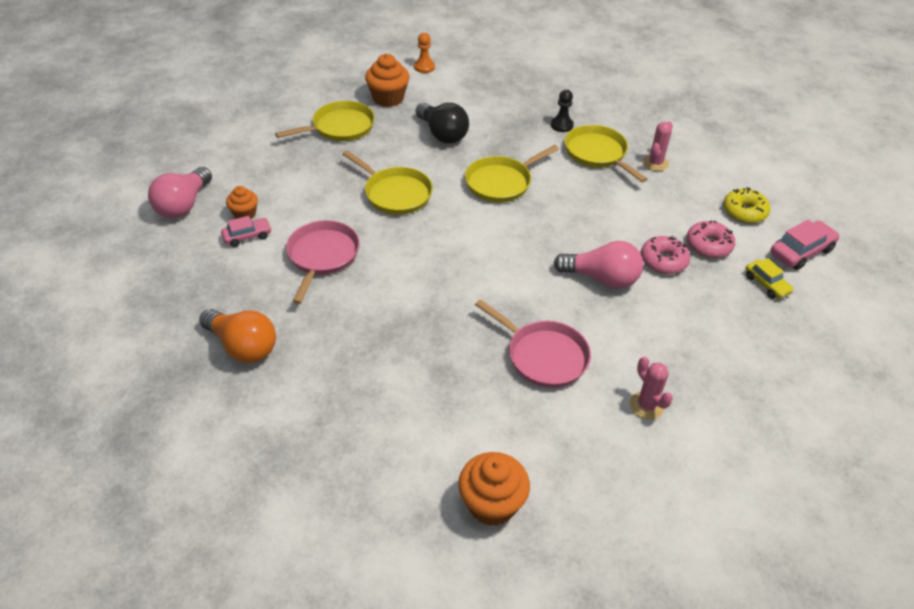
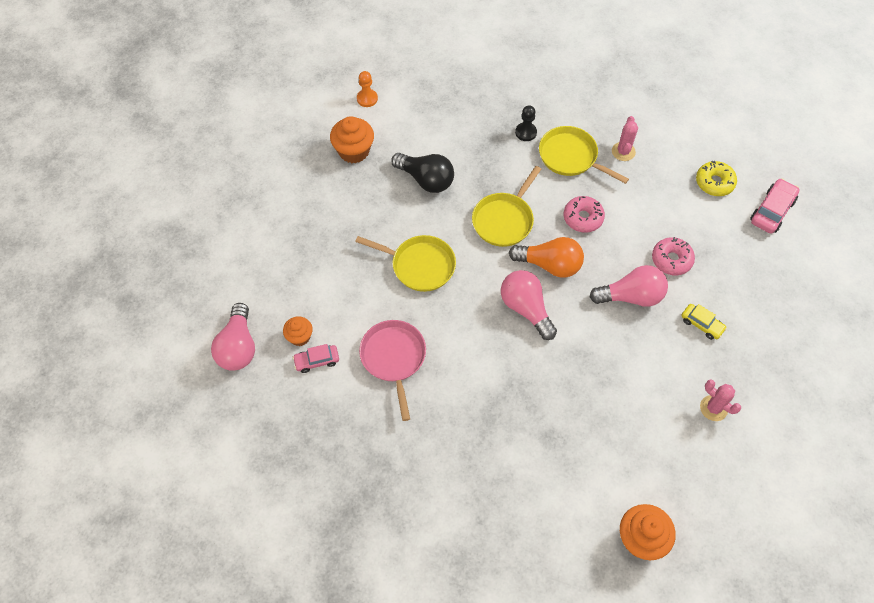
camera: 20 degrees left, 15 degrees up
orange light bulb [199,309,276,363] -> orange light bulb moved to [509,237,584,278]
pink car [221,216,272,247] -> pink car turned 150 degrees counterclockwise [293,344,339,373]
yellow pan [275,101,375,141] -> none
pink pan [475,299,591,388] -> none
pink donut [687,221,735,258] -> pink donut moved to [564,196,605,233]
yellow car [745,258,794,299] -> yellow car moved to [681,304,727,340]
none -> pink light bulb [501,270,557,340]

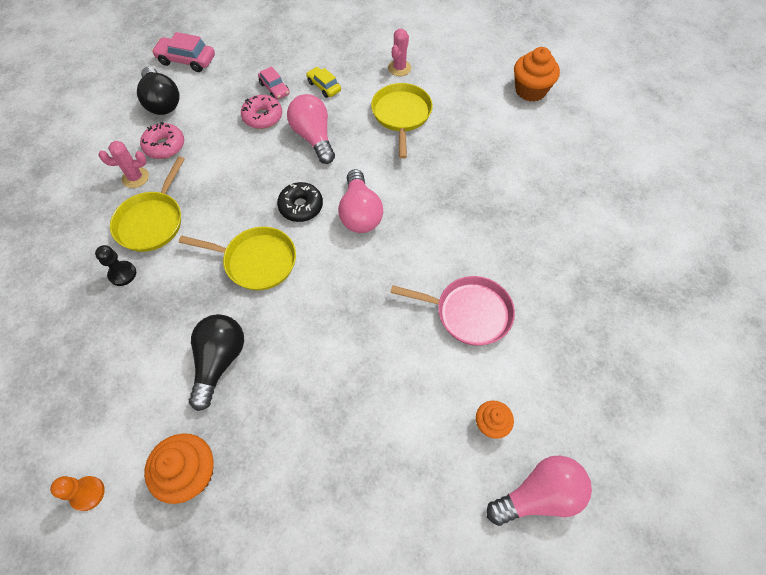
camera: 110 degrees left, 0 degrees up
pink car [293,344,339,373] -> pink car moved to [258,66,290,100]
yellow pan [355,235,456,292] -> yellow pan moved to [371,83,433,159]
pink pan [359,320,426,421] -> pink pan turned 135 degrees counterclockwise [390,276,515,346]
pink light bulb [501,270,557,340] -> pink light bulb turned 45 degrees counterclockwise [338,169,383,233]
orange light bulb [509,237,584,278] -> black donut [277,182,323,222]
pink donut [564,196,605,233] -> pink donut moved to [140,122,184,159]
yellow car [681,304,727,340] -> yellow car turned 60 degrees counterclockwise [306,67,341,98]
yellow donut [696,161,737,196] -> black light bulb [137,67,180,115]

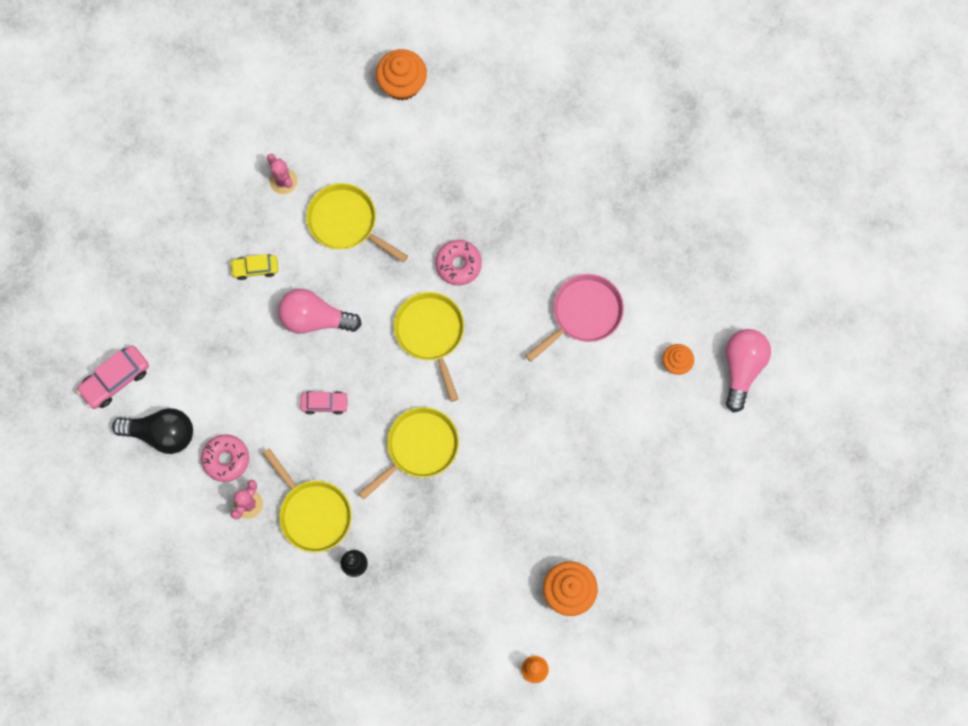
camera: 55 degrees left, 15 degrees up
black light bulb [189,314,244,411] -> none
pink donut [241,95,282,129] -> pink donut moved to [435,240,482,285]
pink car [258,66,290,100] -> pink car moved to [300,391,348,415]
black donut [277,182,323,222] -> none
pink light bulb [338,169,383,233] -> yellow pan [394,292,464,402]

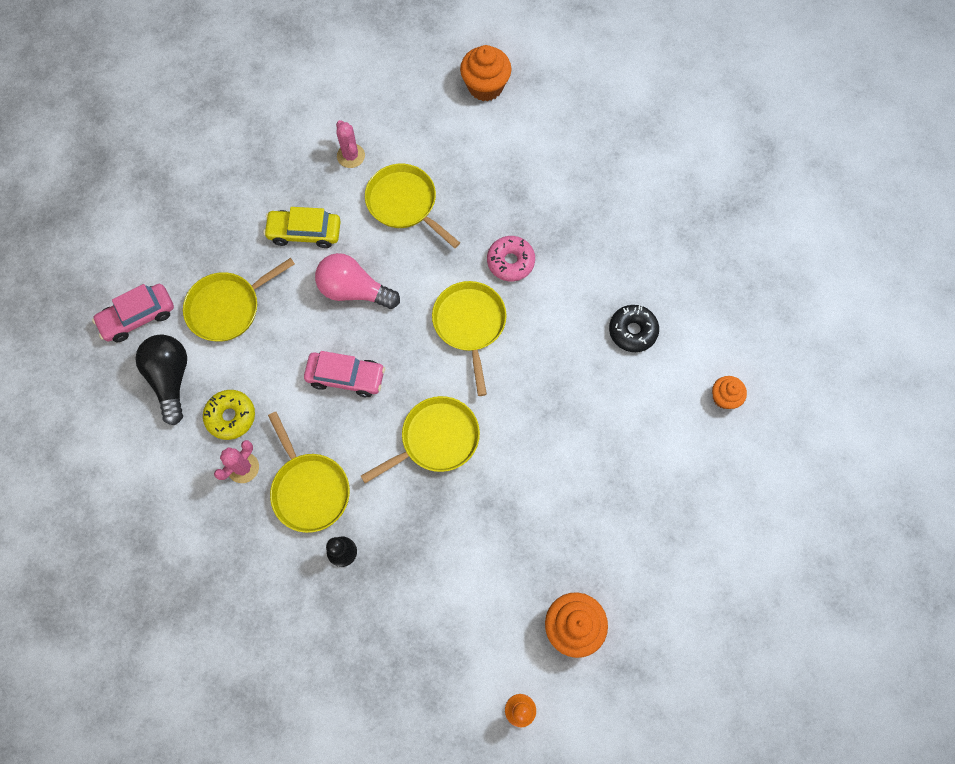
camera: 10 degrees right, 5 degrees down
black light bulb [112,408,193,454] -> black light bulb turned 120 degrees counterclockwise [135,335,187,425]
pink donut [201,434,249,482] -> yellow donut [203,390,255,440]
yellow car [230,254,278,280] -> yellow car [263,207,341,248], size x1.53
pink car [300,391,348,415] -> pink car [304,351,385,397], size x1.53
pink pan [526,274,624,362] -> black donut [609,305,659,352]
pink light bulb [726,329,771,413] -> none
none -> yellow pan [183,258,295,342]

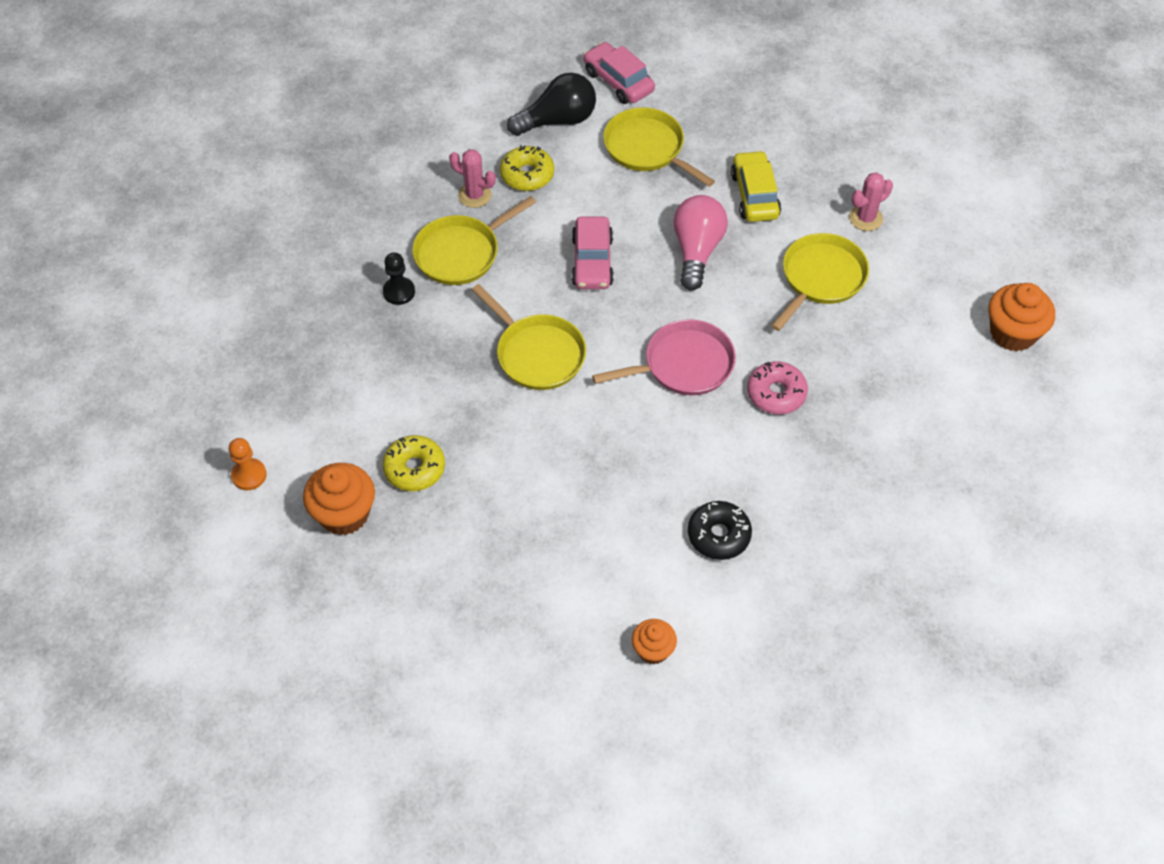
camera: 80 degrees right, 15 degrees down
yellow pan [432,281,507,396] -> pink pan [592,319,736,395]
none -> yellow donut [383,435,445,491]

